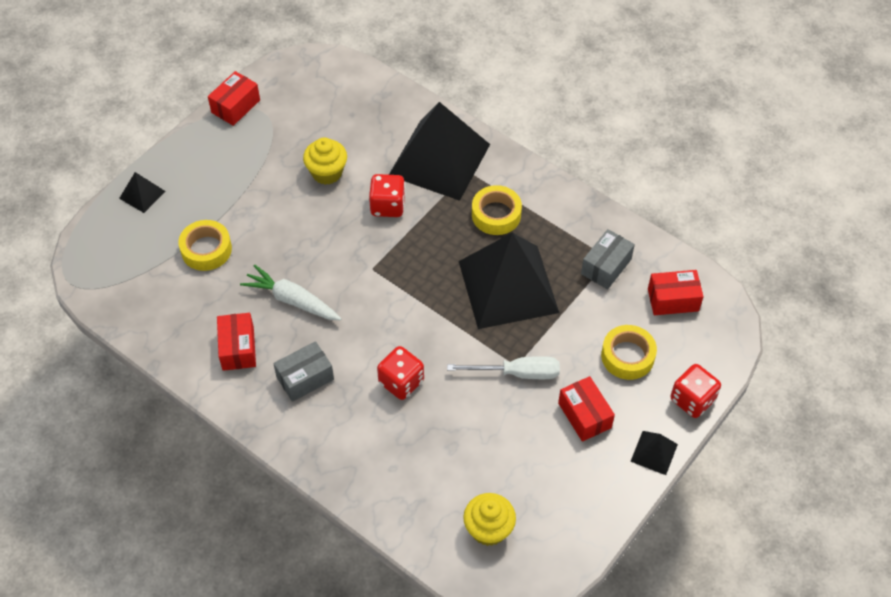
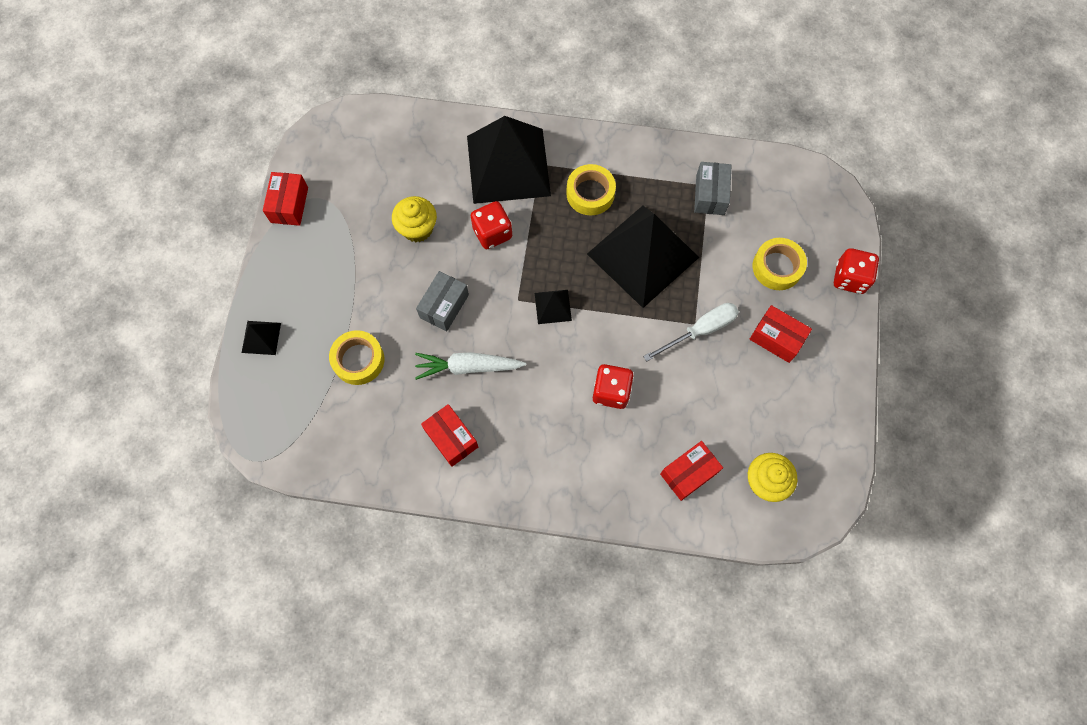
camera: 30 degrees left, 15 degrees up
grey box [273,341,334,402] -> grey box moved to [416,271,469,332]
black pyramid [630,431,678,475] -> black pyramid moved to [535,290,572,324]
red box [648,270,704,315] -> red box moved to [660,441,723,501]

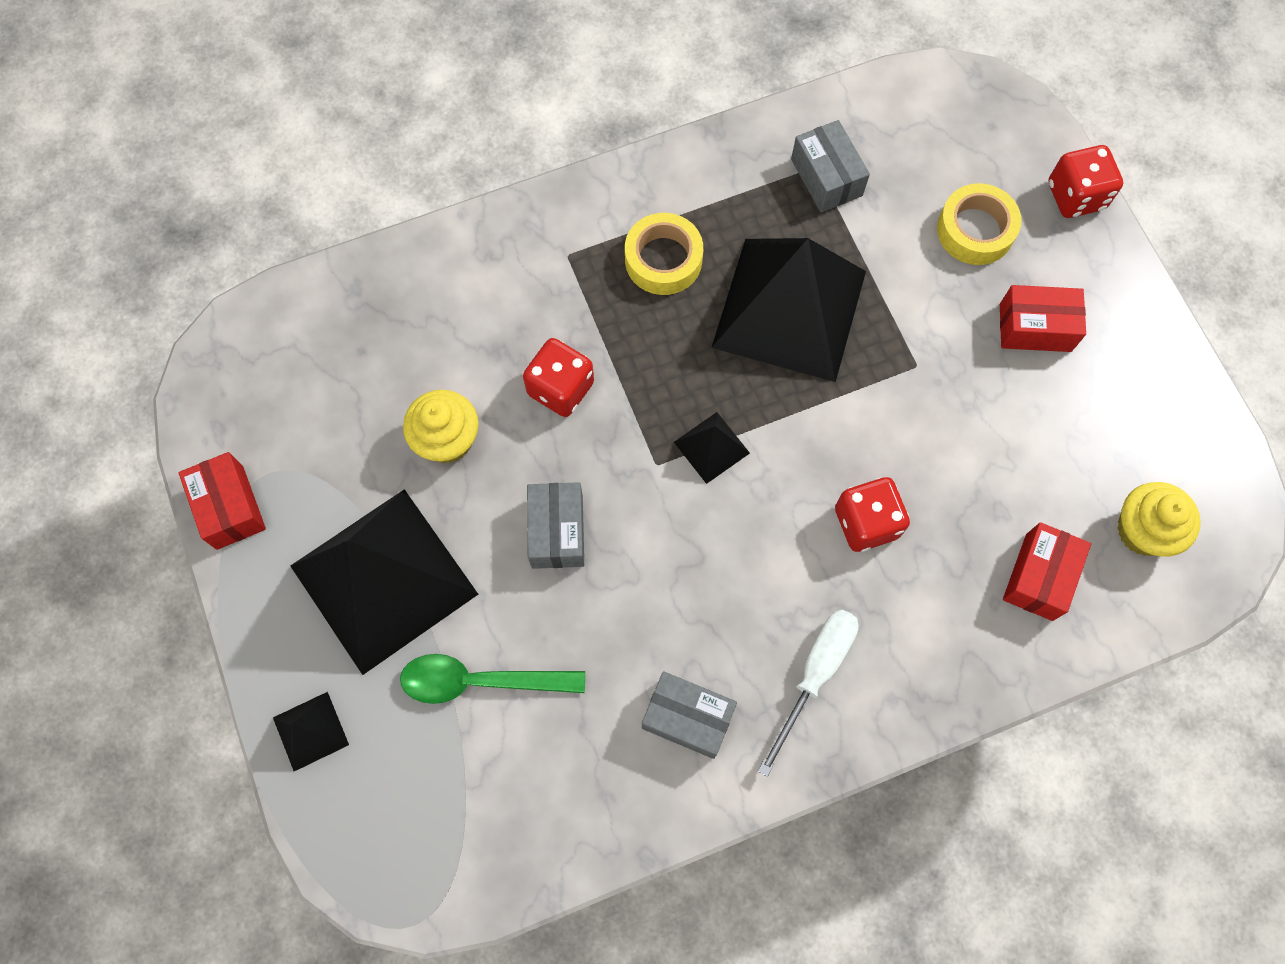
camera: 30 degrees left, 0 degrees up
yellow tape [329,330,384,385] -> green spoon [400,654,585,704]
white carrot [415,352,526,380] -> none
red box [421,404,478,467] -> grey box [642,671,737,759]
black pyramid [467,116,551,204] -> black pyramid moved to [291,489,478,675]
white screwdriver [643,303,739,362] -> white screwdriver moved to [758,609,859,777]

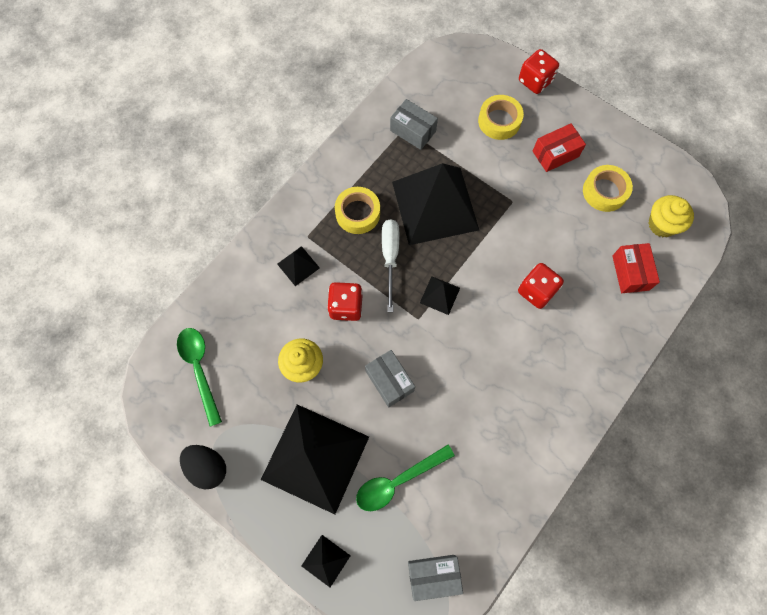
camera: 30 degrees left, 0 degrees up
red box [179,452,266,550] -> black egg [180,445,226,490]
grey box [642,671,737,759] -> grey box moved to [408,555,463,601]
white screwdriver [758,609,859,777] -> white screwdriver moved to [382,219,399,312]
none -> green spoon [177,328,222,426]
none -> black pyramid [277,246,320,286]
none -> yellow tape [583,165,633,212]

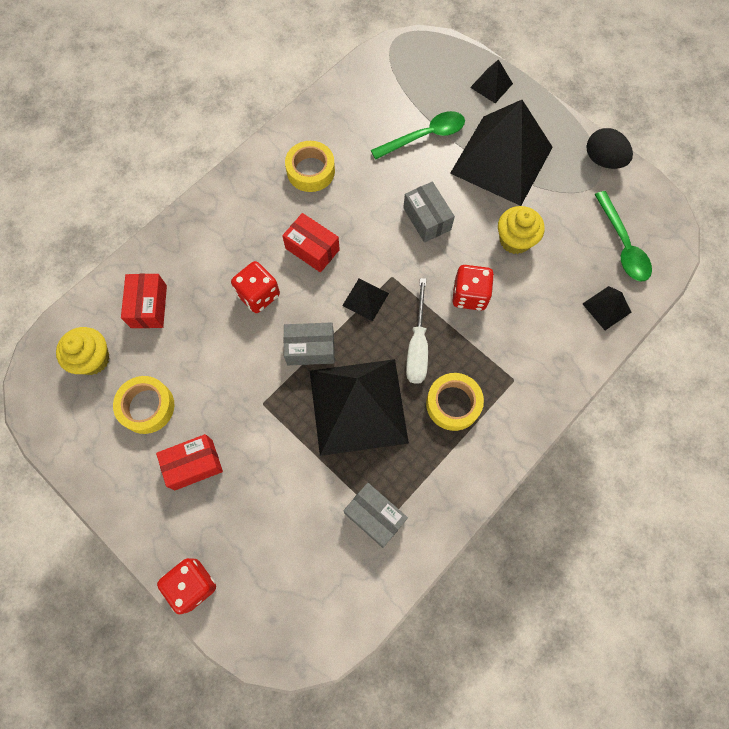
camera: 175 degrees left, 0 degrees up
black pyramid [277,246,320,286] -> black pyramid moved to [583,286,632,330]
grey box [408,555,463,601] -> grey box moved to [283,322,335,365]
yellow tape [478,95,524,140] -> yellow tape moved to [285,141,335,192]
none -> red box [282,213,340,272]

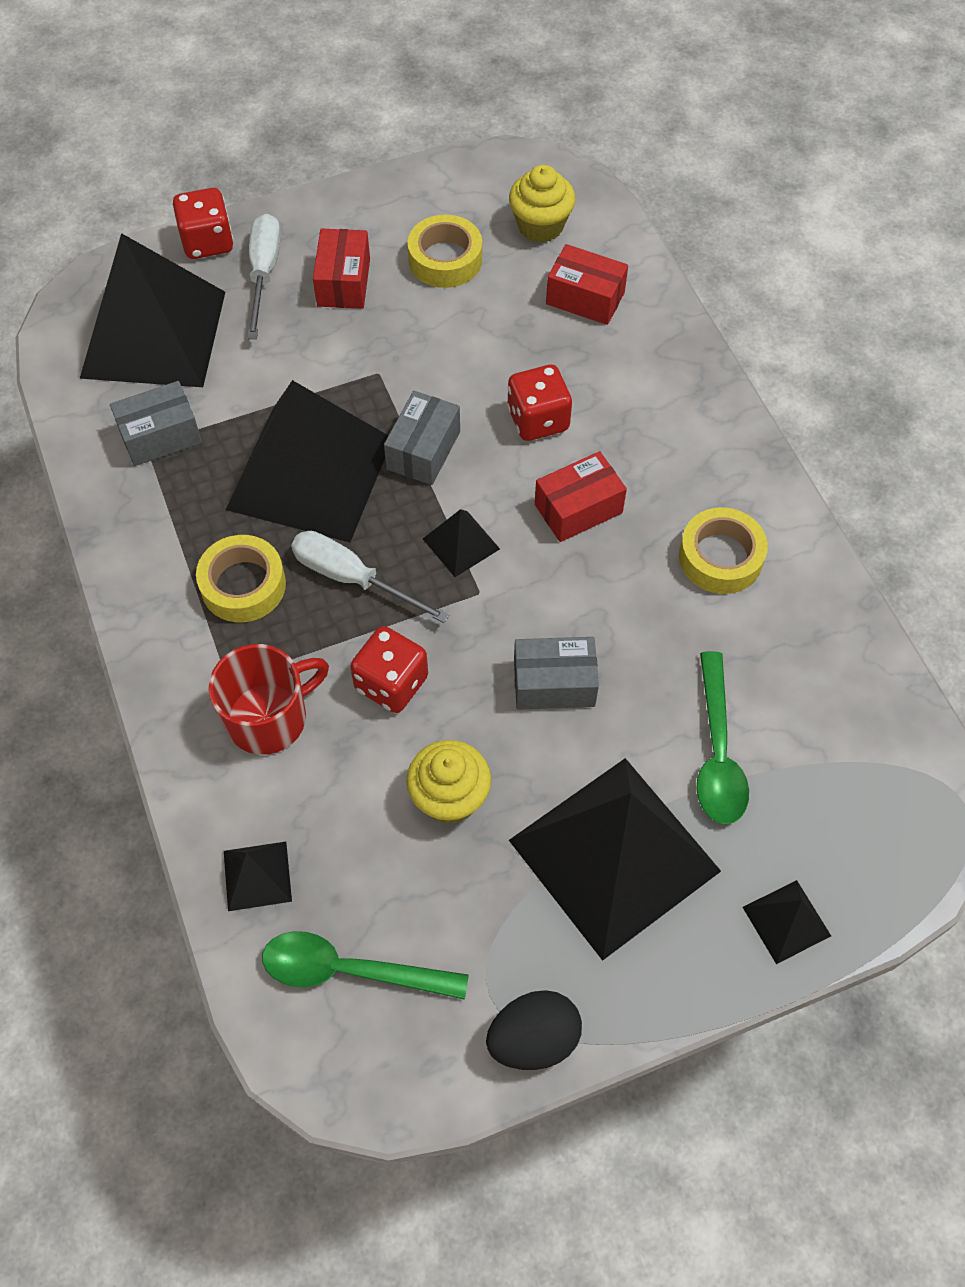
camera: 115 degrees right, 10 degrees down
none -> black pyramid [80,233,225,387]
none -> red mug [208,644,329,755]
none -> white screwdriver [247,214,281,339]

